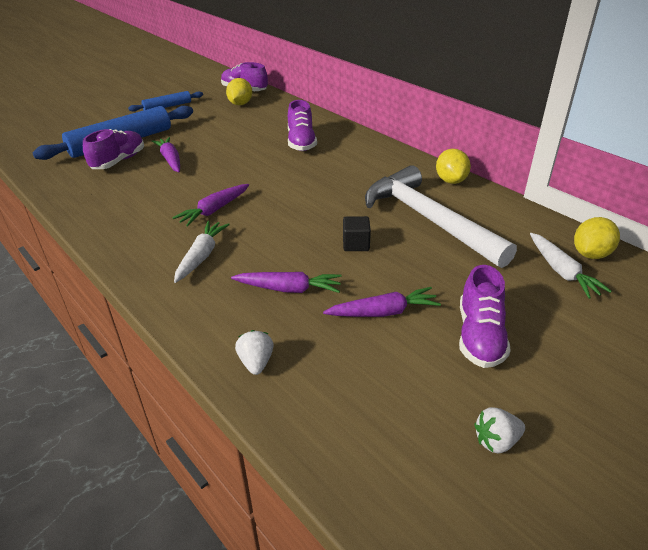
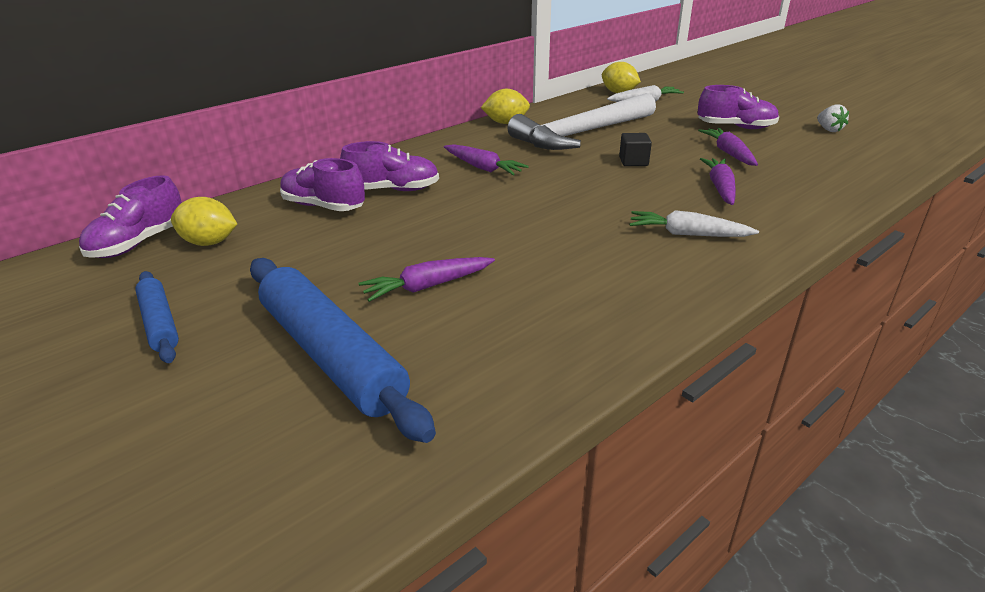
camera: 90 degrees left, 5 degrees down
purple shoe [83,129,144,169] -> purple shoe moved to [280,158,365,211]
purple carrot [172,184,249,227] -> purple carrot moved to [444,144,529,175]
white strawberry [235,330,274,375] -> none

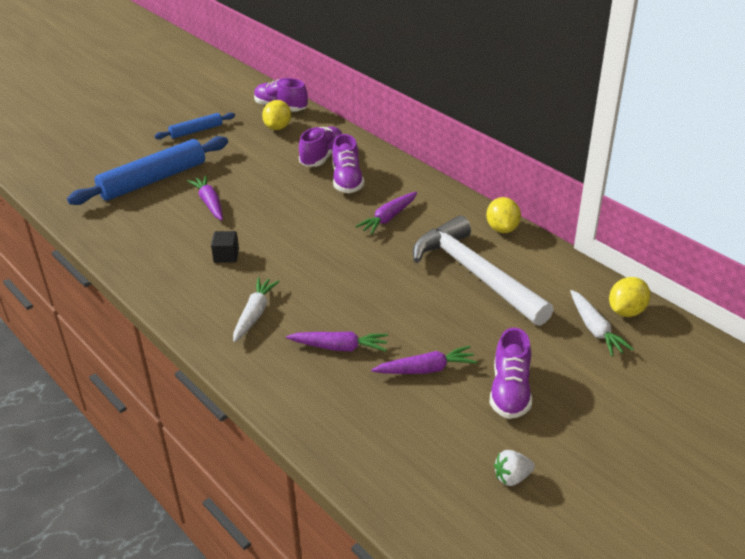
camera: 90 degrees right, 5 degrees up
black cube [619,133,652,166] -> black cube moved to [211,231,239,263]

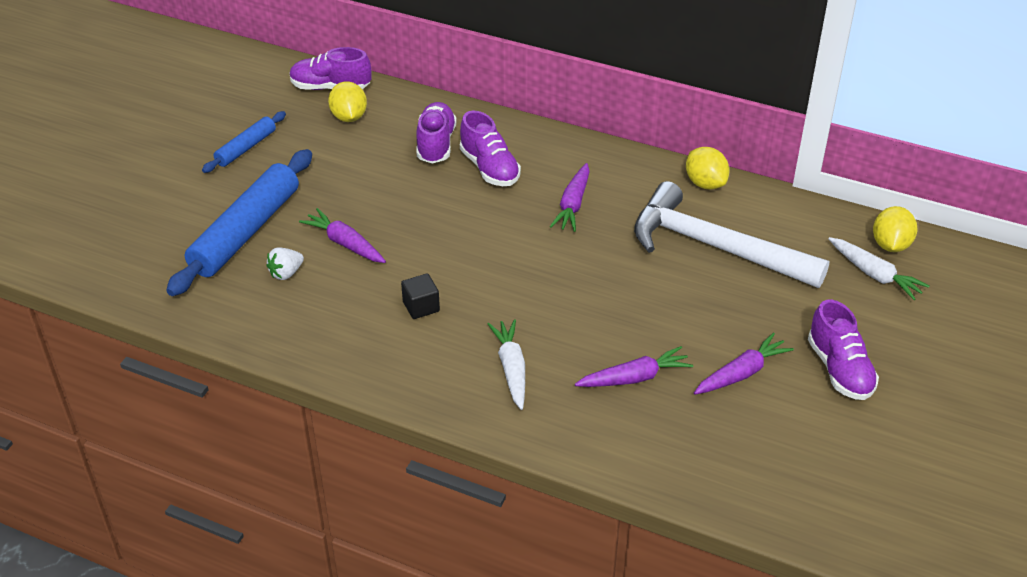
camera: 25 degrees left, 5 degrees up
white strawberry [494,450,535,486] -> white strawberry moved to [266,247,304,280]

